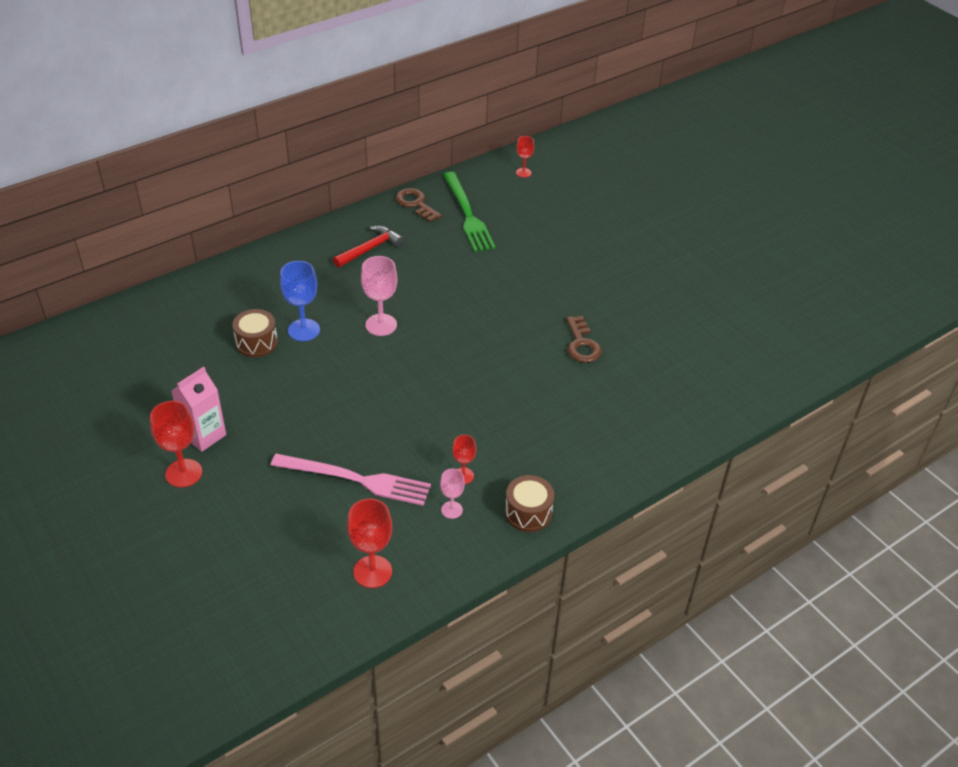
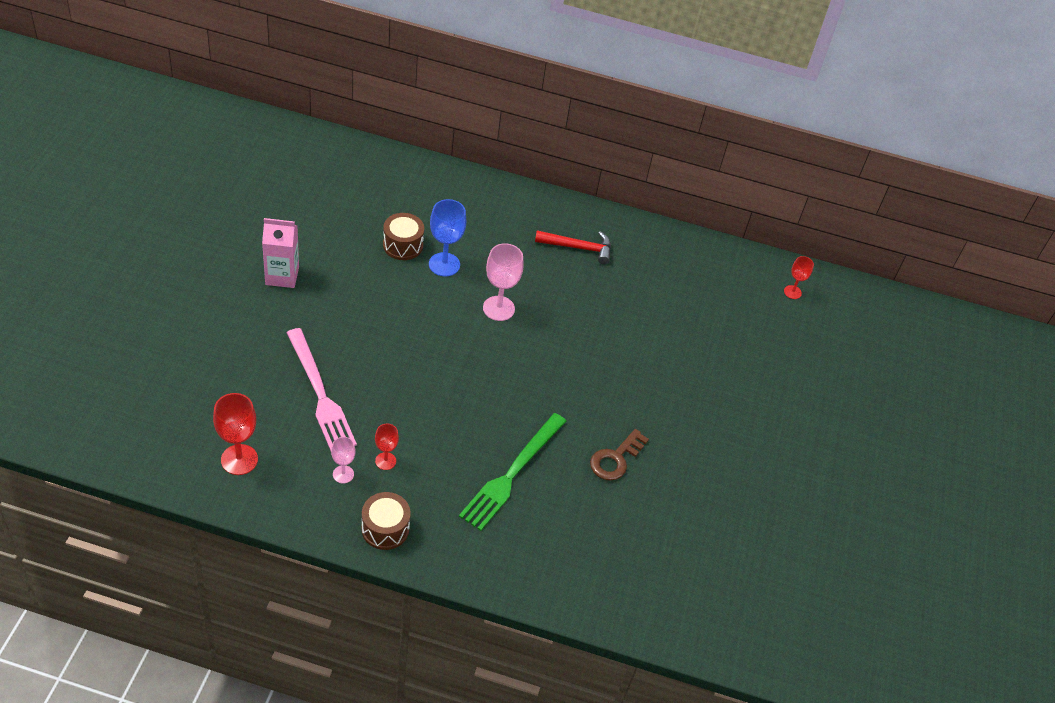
camera: 45 degrees right, 5 degrees up
red goblet [150,401,202,488] -> none
brown key [395,188,442,222] -> none
green fork [443,172,496,252] -> green fork moved to [459,413,566,531]

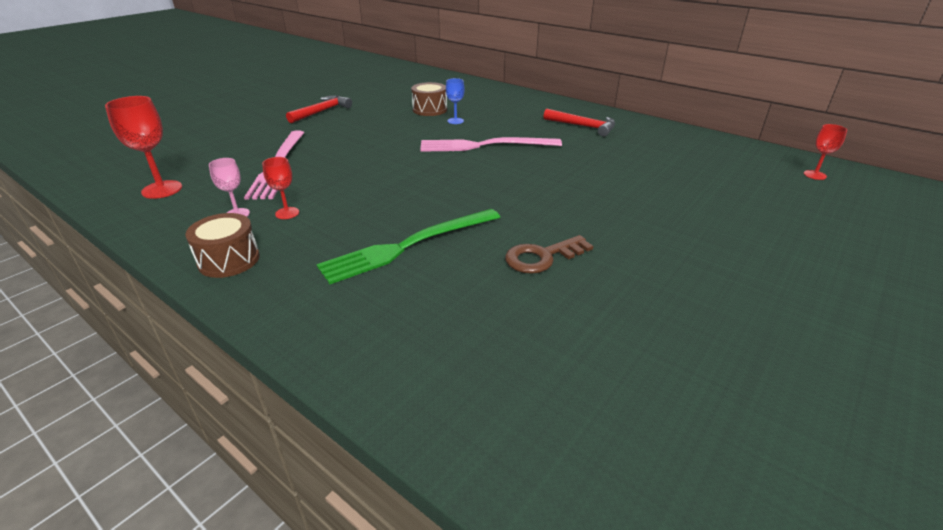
camera: 30 degrees right, 15 degrees down
pink carton [262,218,299,288] -> red hammer [286,95,352,123]
blue goblet [429,199,466,276] -> blue goblet [446,78,465,124], size x0.58
pink goblet [483,243,524,321] -> pink fork [420,137,562,152]

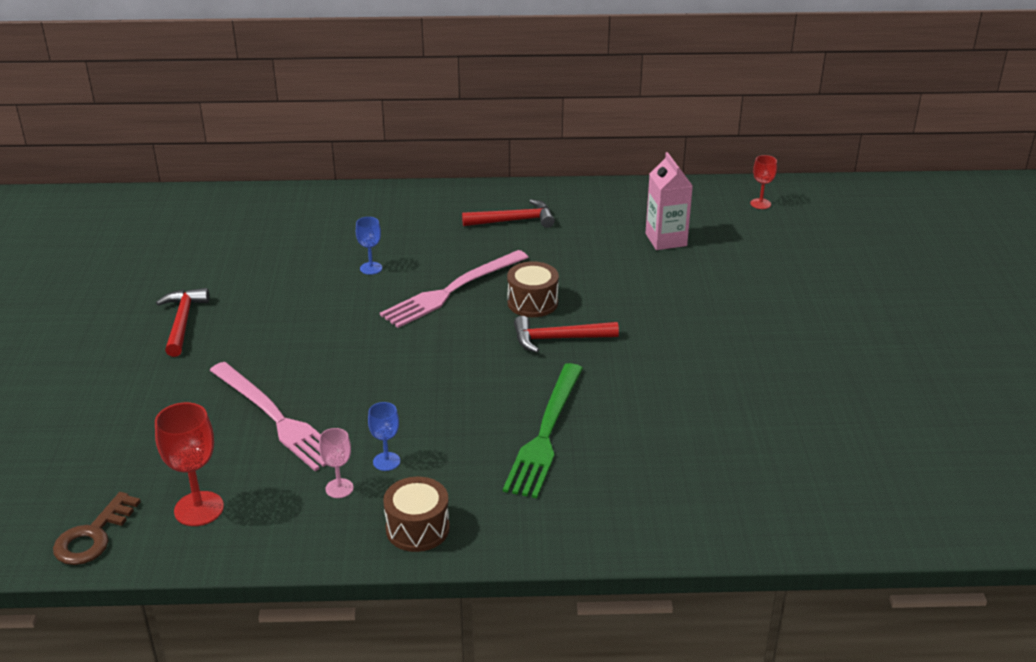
camera: 40 degrees left, 0 degrees up
red goblet [262,157,299,219] -> blue goblet [368,402,400,471]
brown drum [411,82,447,116] -> brown drum moved to [507,261,559,317]
brown key [505,235,593,274] -> brown key moved to [53,492,141,565]
none -> red hammer [514,316,619,353]
none -> pink carton [645,152,693,250]

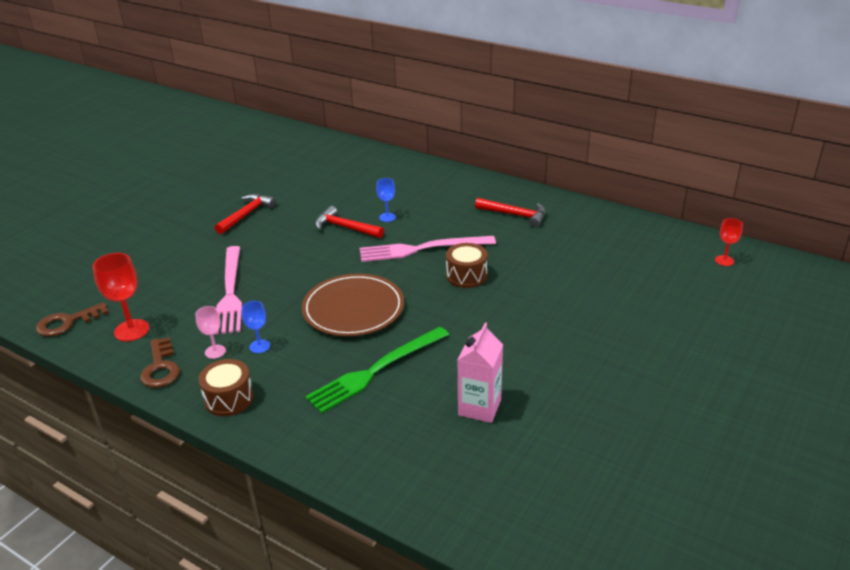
camera: 35 degrees right, 0 degrees up
red hammer [514,316,619,353] -> red hammer moved to [315,206,384,238]
pink carton [645,152,693,250] -> pink carton moved to [458,322,503,423]
none -> brown key [140,337,180,388]
none -> brown plate [301,273,404,336]

